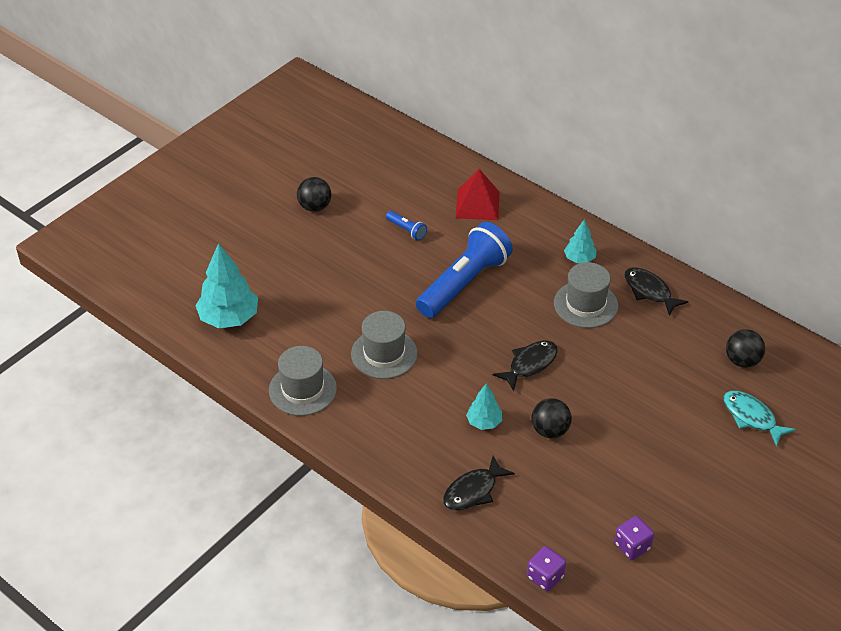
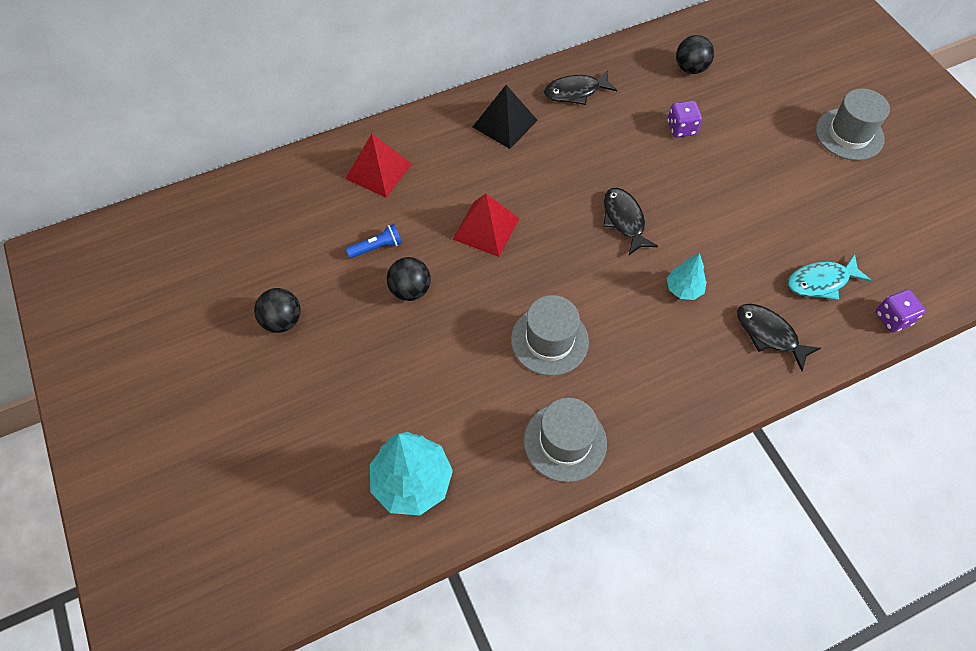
camera: 65 degrees left, 15 degrees up
blue flashlight [416,222,513,318] -> red pyramid [453,194,519,257]
black fish [443,456,515,511] -> black fish turned 150 degrees clockwise [737,304,821,371]
black ball [531,398,572,438] -> black ball moved to [387,257,431,301]
grey hat [554,262,618,328] -> grey hat moved to [816,88,890,160]
turquoise tree [564,219,597,263] -> black pyramid [473,85,538,149]
purple dice [614,516,654,560] -> purple dice moved to [667,101,702,138]
turquoise fish [723,391,796,446] -> turquoise fish moved to [787,254,871,300]

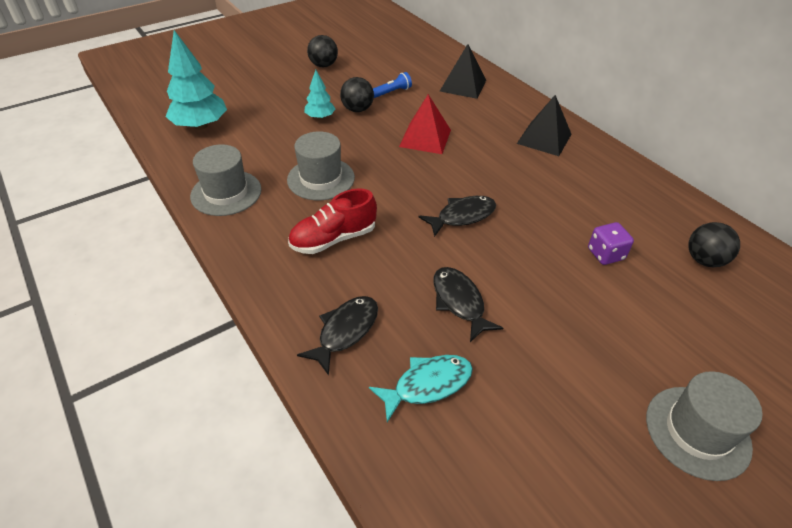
camera: 80 degrees right, 15 degrees down
red pyramid [345,134,412,198] -> black pyramid [440,44,486,99]
blue flashlight [346,224,402,258] -> blue flashlight turned 90 degrees counterclockwise [373,72,412,98]
black fish [544,70,617,105] -> black fish moved to [433,267,503,342]
turquoise tree [667,253,707,300] -> turquoise tree moved to [304,70,335,120]
turquoise fish [787,254,871,300] -> turquoise fish turned 90 degrees clockwise [369,355,473,422]
purple dice [875,289,926,333] -> none
none -> red shoe [288,188,377,254]

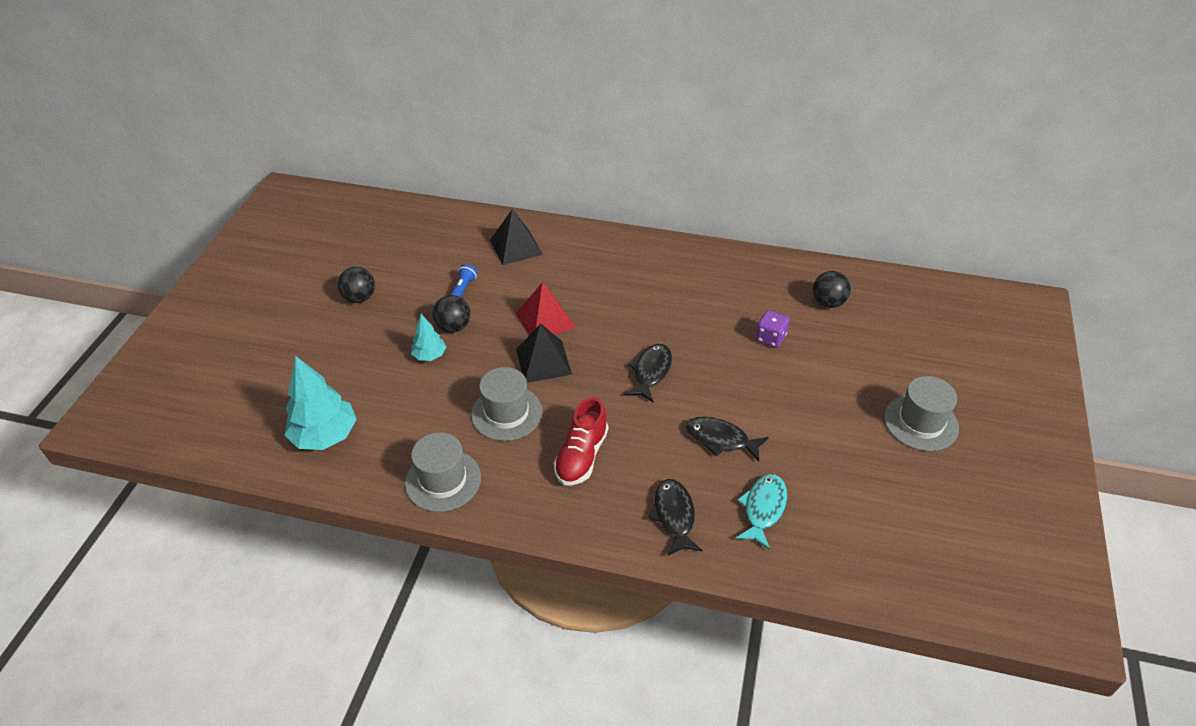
camera: 40 degrees left, 0 degrees up
black pyramid [517,95,571,156] -> black pyramid moved to [516,323,572,383]

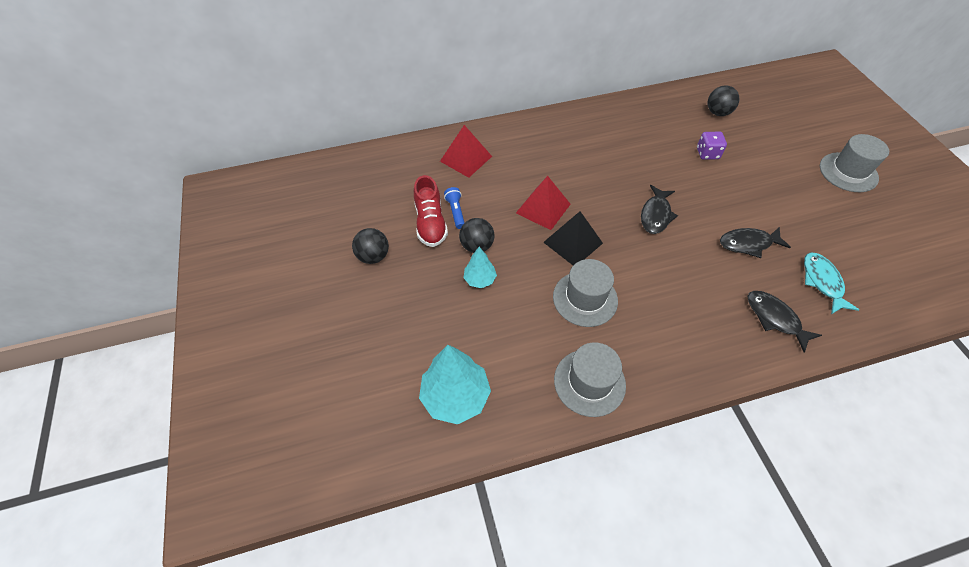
camera: 30 degrees left, 10 degrees up
black pyramid [490,209,543,265] -> red pyramid [440,125,492,178]
red shoe [554,397,608,485] -> red shoe moved to [414,175,448,247]
black fish [624,344,672,403] -> black fish turned 150 degrees counterclockwise [641,185,678,234]

